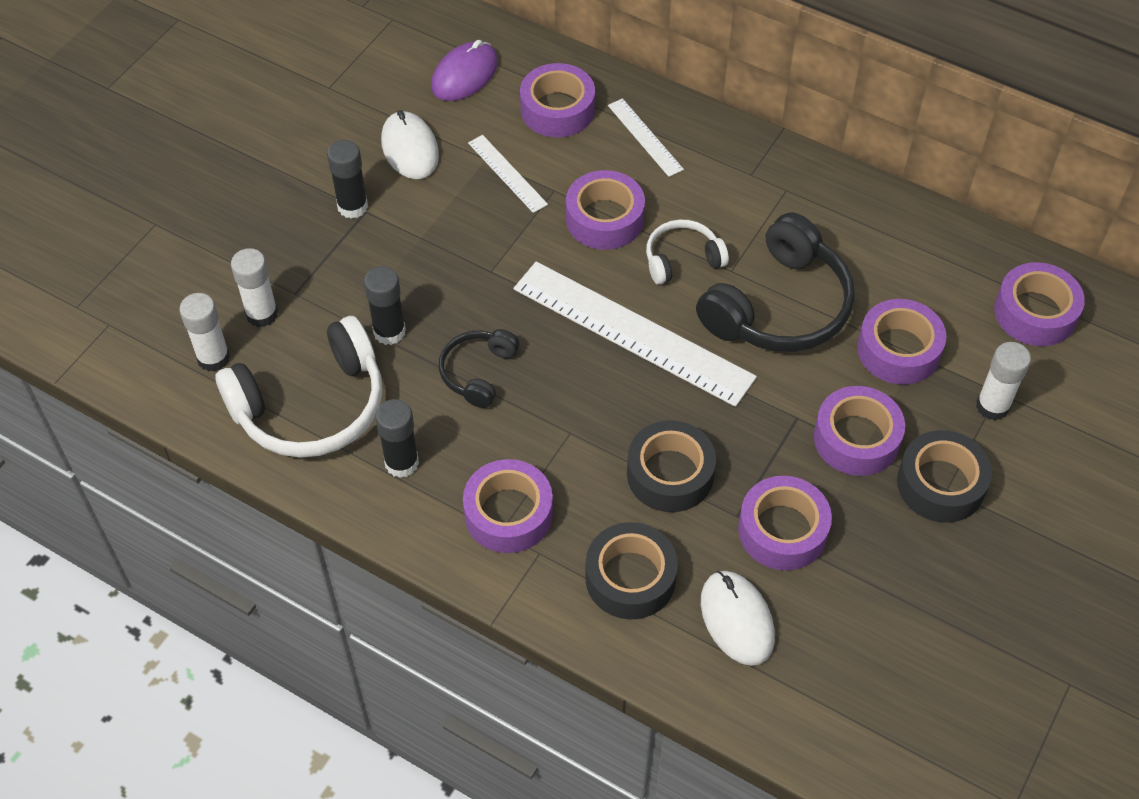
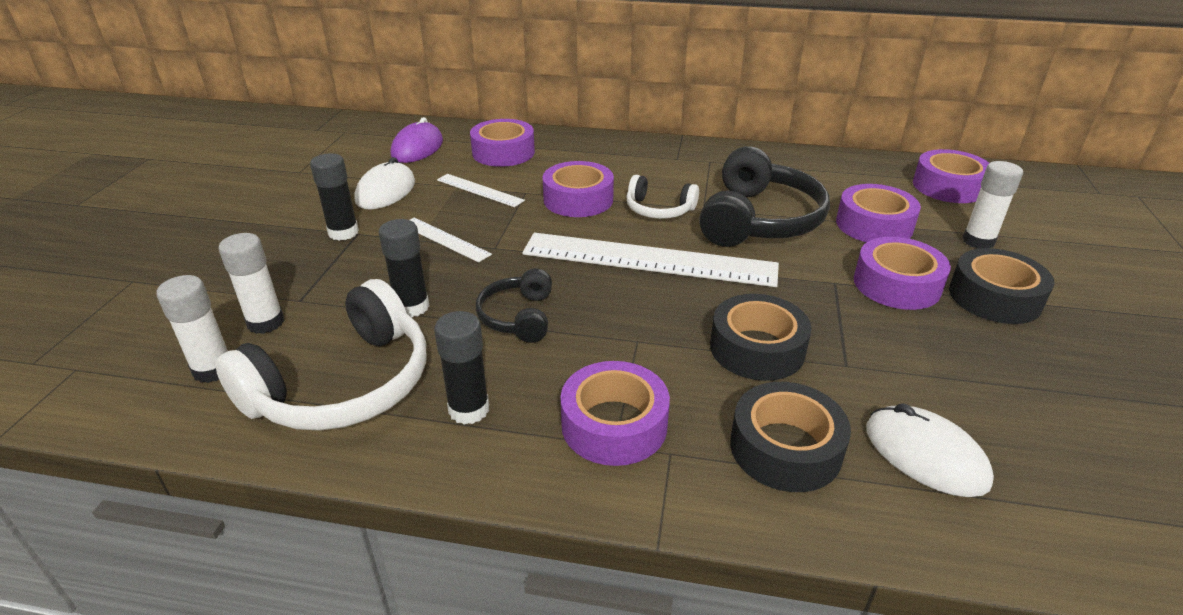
camera: 20 degrees left, 20 degrees down
white mouse [381,110,439,179] -> white mouse turned 60 degrees clockwise [354,157,415,210]
white ruler [608,98,684,177] -> white ruler moved to [410,218,492,263]
white headphones [646,219,729,285] -> white headphones turned 120 degrees counterclockwise [626,175,699,219]
purple tape [738,476,832,570] -> none

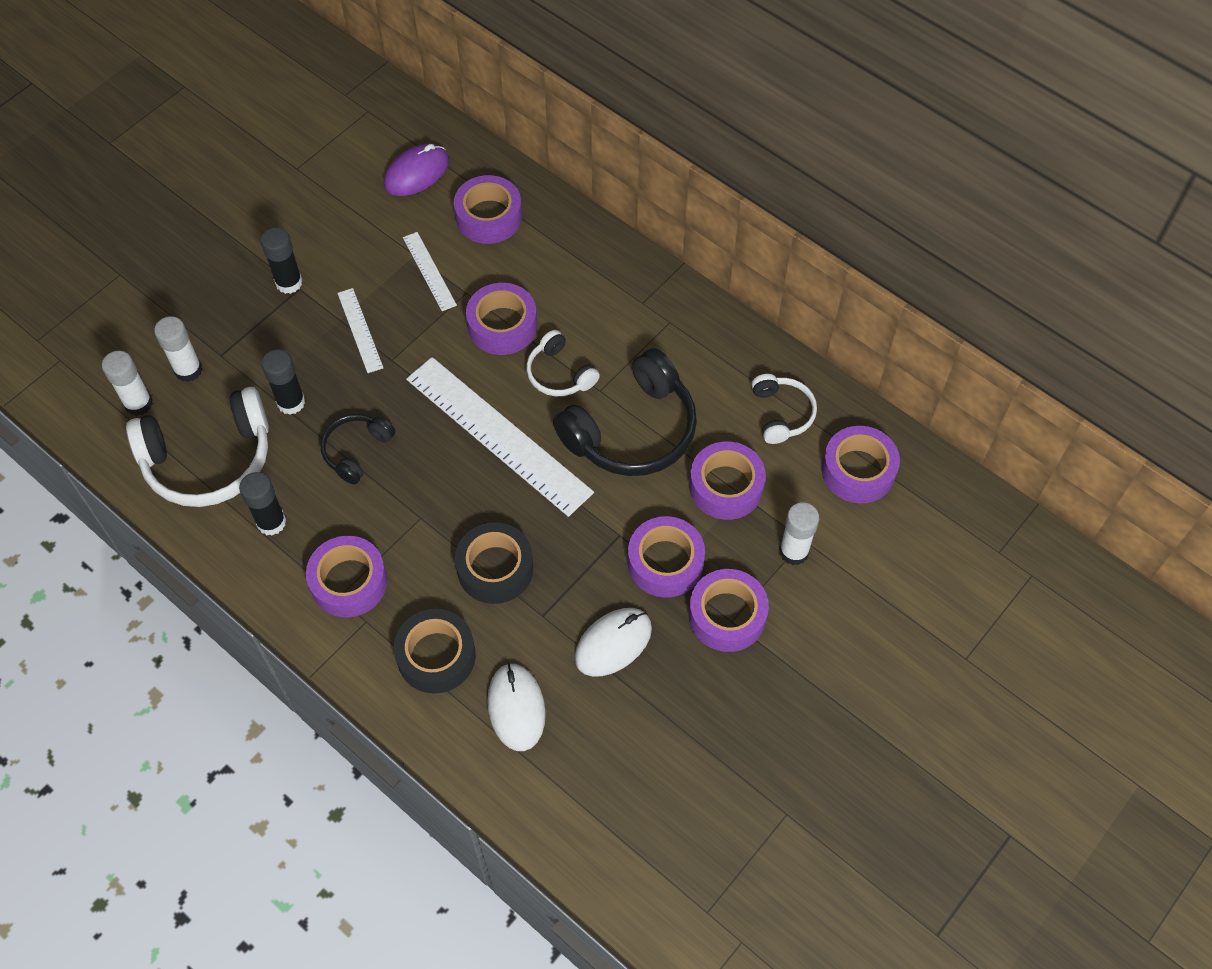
camera: 30 degrees right, 25 degrees up
white mouse [354,157,415,210] -> white mouse moved to [574,608,652,677]
black tape [949,248,1054,324] -> purple tape [689,569,769,652]
none -> white headphones [752,374,817,444]

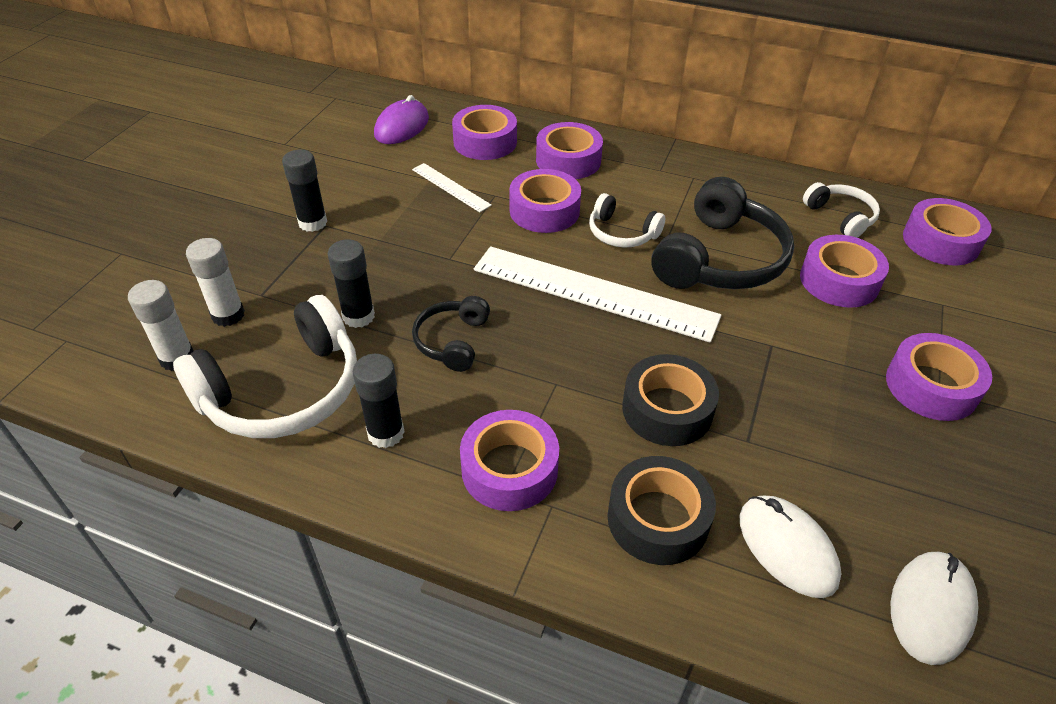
camera: 20 degrees left, 15 degrees down
white ruler [337,288,384,373] -> none
white mouse [574,608,652,677] -> white mouse moved to [890,552,978,665]
purple tape [628,516,705,597] -> purple tape moved to [536,122,603,179]
white glue stick [779,502,819,565] -> none

